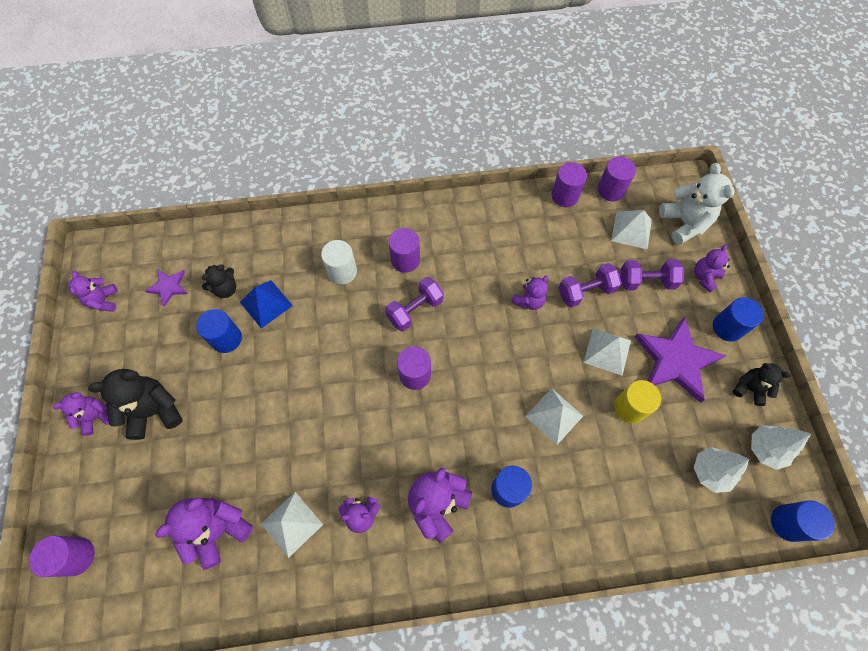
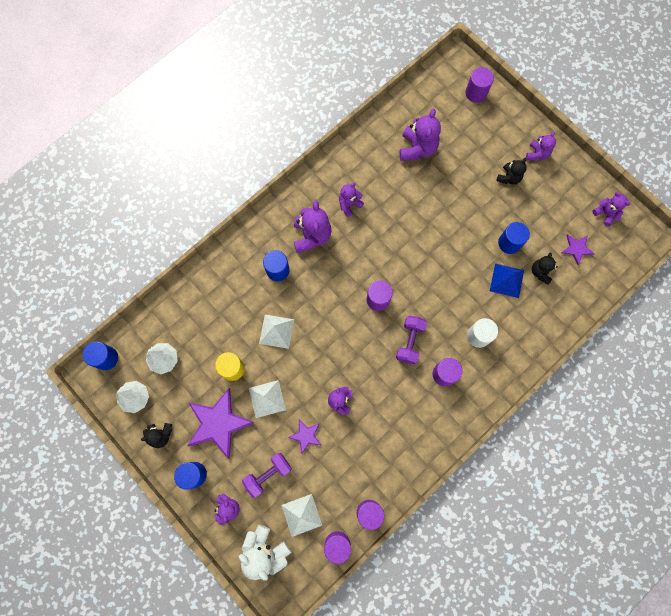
camera: 145 degrees right, 10 degrees up
black teddy bear [88,369,183,440] -> black teddy bear [496,158,527,184], size x0.60
white pyramid [261,492,323,558] -> none
purple dumbbell [558,263,622,308] -> purple star [288,419,322,453]

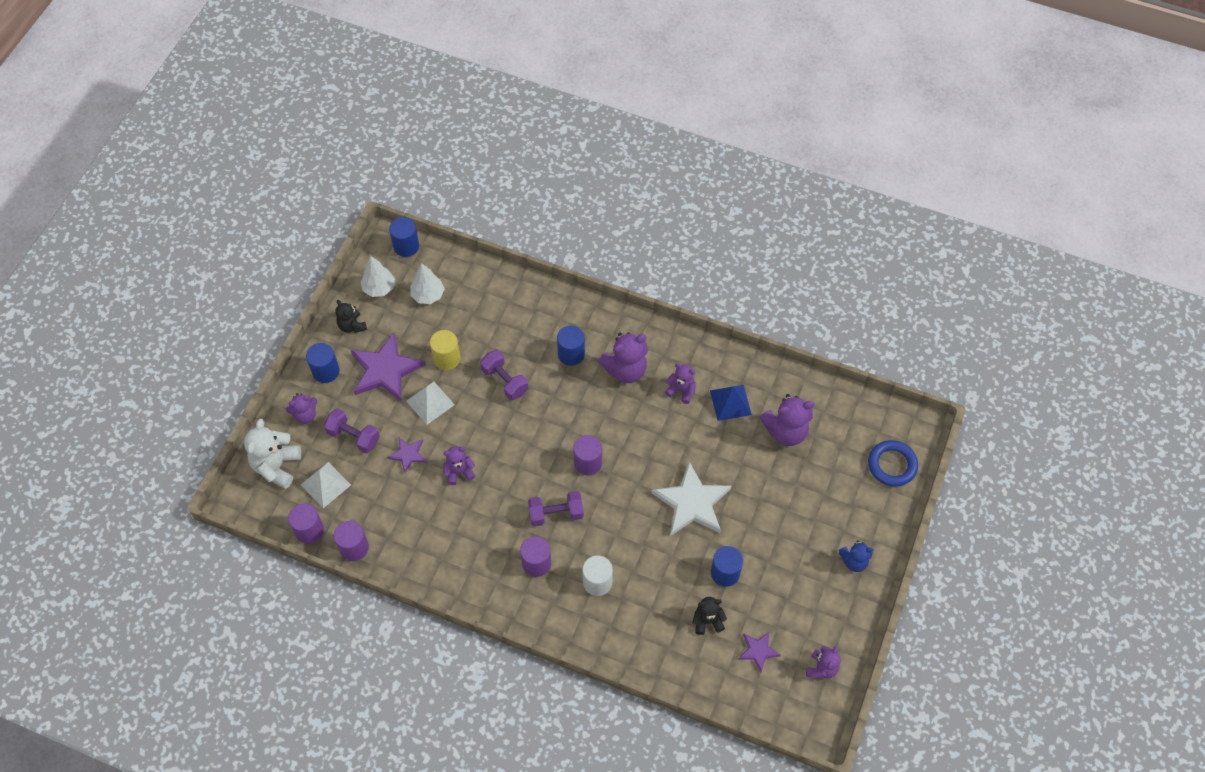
camera: 65 degrees right, 15 degrees down
white pyramid [259,315,294,349] -> purple dumbbell [480,350,528,400]
purple cylinder [465,67,494,103] -> blue ring [868,440,918,487]
blue pyramid [490,264,524,298] -> blue pyramid moved to [710,385,752,421]
black teddy bear [496,158,527,184] -> none
purple teddy bear [526,131,556,161] -> blue teddy bear [839,540,873,572]
none -> white star [651,462,731,536]

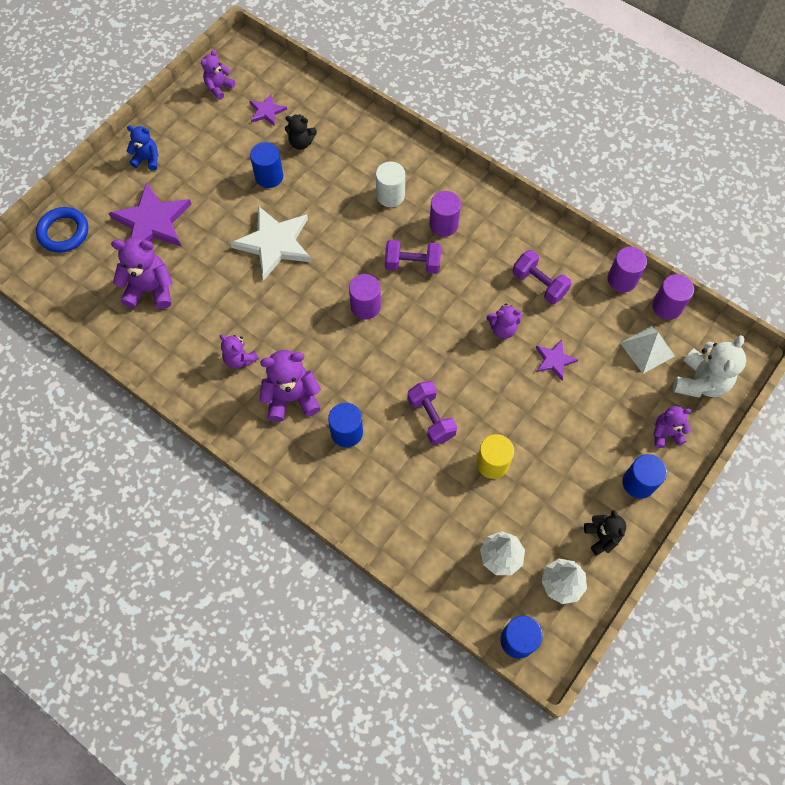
camera: 165 degrees left, 5 degrees up
purple dumbbell [324,408,380,453] -> purple dumbbell moved to [513,250,571,304]
purple star [351,333,426,402] -> purple star moved to [109,182,192,247]
white pyramid [406,382,455,425] -> none
blue pyramid [710,385,752,421] -> none

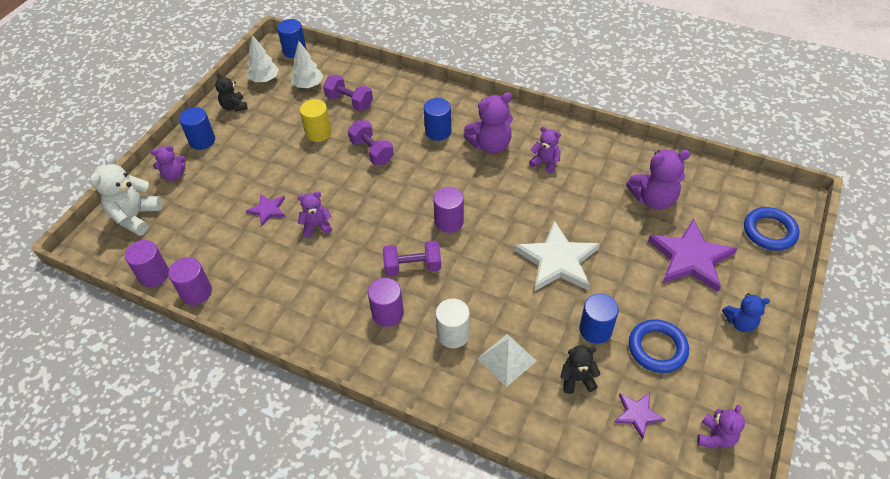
camera: 170 degrees right, 15 degrees down
purple dumbbell [513,250,571,304] -> purple dumbbell moved to [323,75,373,111]
white pyramid [620,326,675,374] -> white pyramid moved to [477,334,536,387]
none -> blue ring [629,319,689,373]

